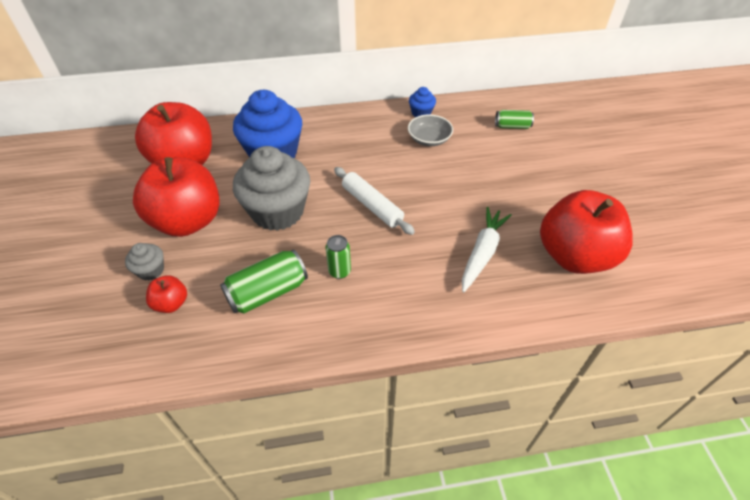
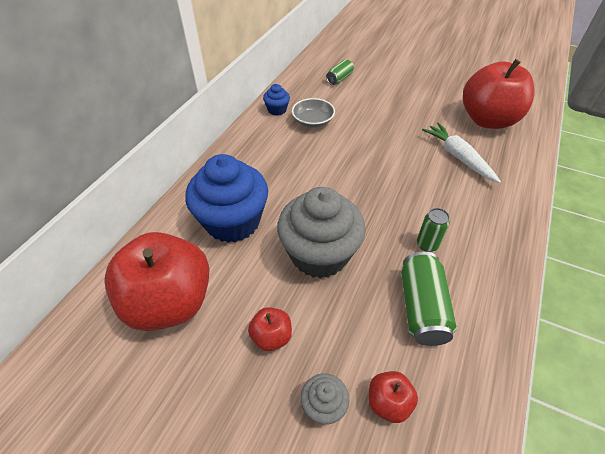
camera: 55 degrees left, 0 degrees up
red apple [133,157,220,237] -> red apple [248,307,292,351], size x0.43
white rolling pin [334,167,415,235] -> none

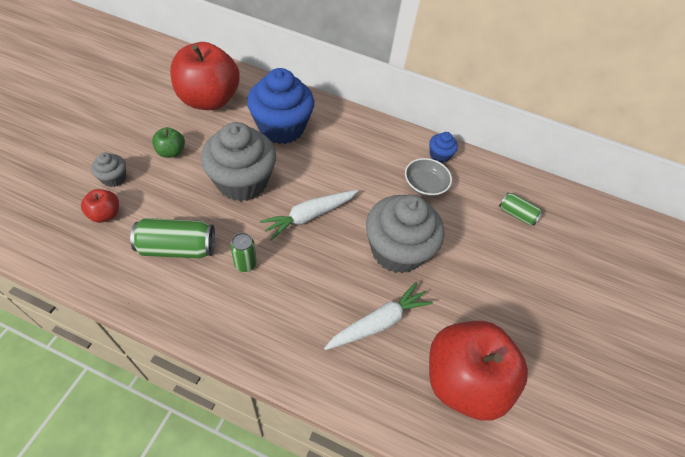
camera: 80 degrees right, 5 degrees up
red apple [248,307,292,351] -> green apple [152,127,185,158]
none -> white carrot [260,190,358,240]
none -> grey cupcake [366,195,444,273]

